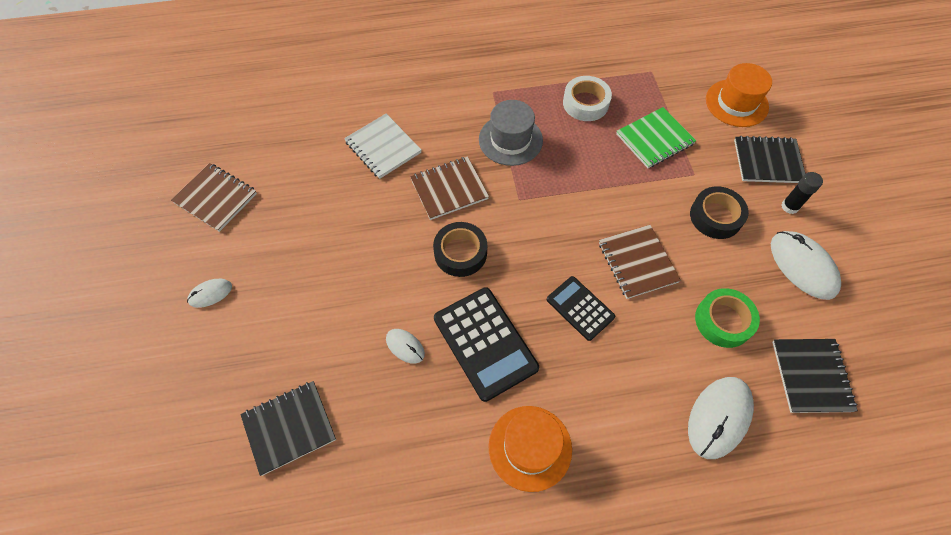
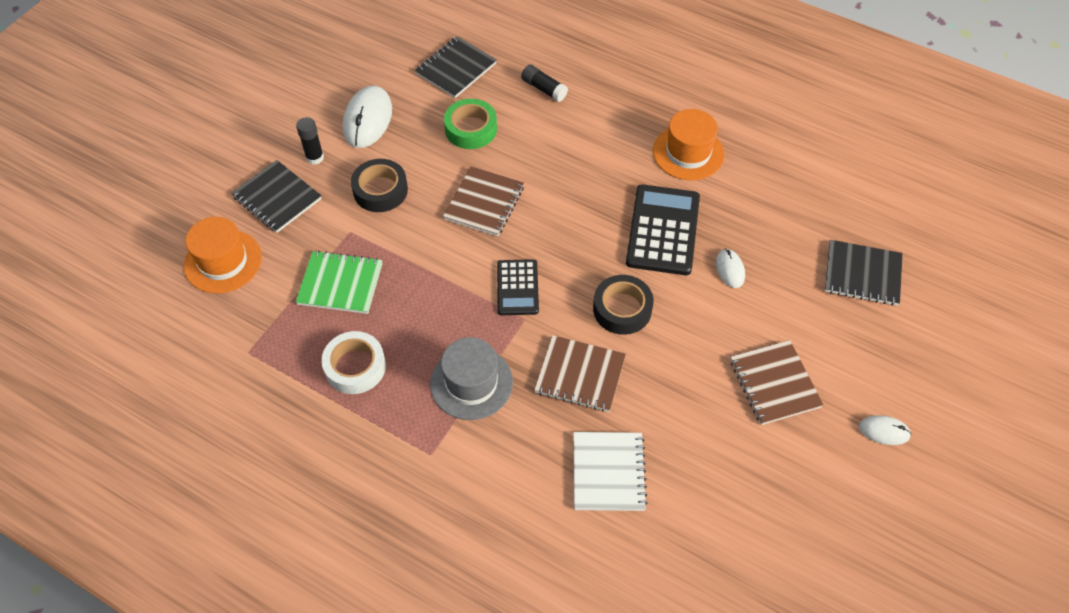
camera: 140 degrees left, 5 degrees down
brown notebook [171,163,257,232] -> brown notebook moved to [730,340,823,425]
black calculator [547,276,615,341] -> black calculator moved to [497,259,539,315]
white mouse [688,377,754,459] -> black glue stick [521,65,568,102]

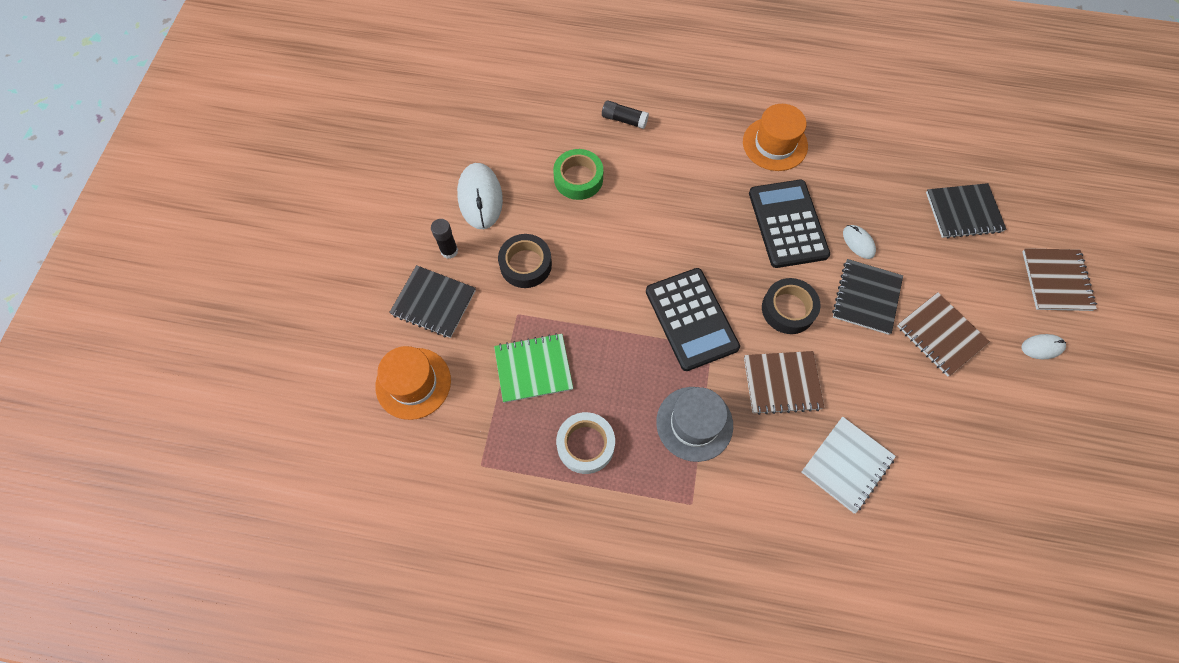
camera: 20 degrees left, 10 degrees up
black notebook [415,36,497,98] -> black notebook moved to [832,259,903,335]
brown notebook [443,166,524,236] -> brown notebook moved to [1022,248,1097,311]
black calculator [497,259,539,315] -> black calculator [646,268,740,371], size x1.65
white notebook [573,432,648,511] -> white notebook turned 60 degrees clockwise [802,417,896,513]

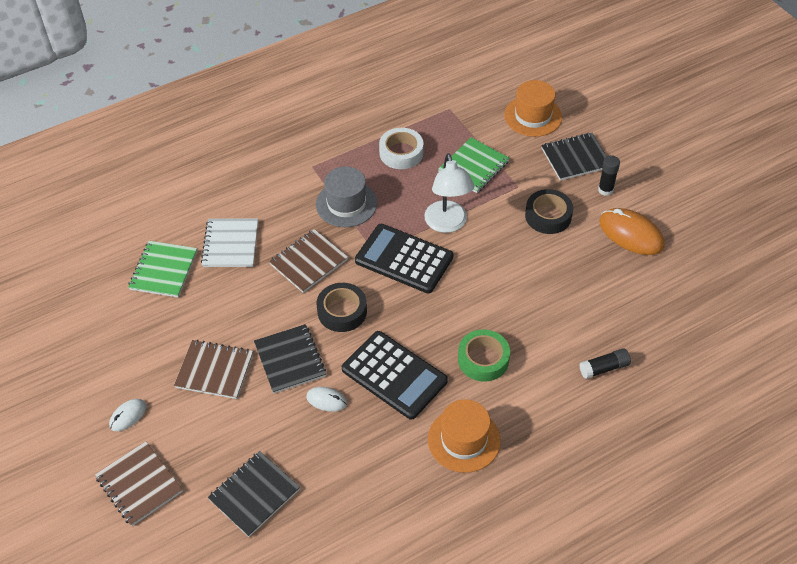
camera: 140 degrees right, 15 degrees down
white mouse [457,163,503,229] -> orange mouse [599,208,664,255]
green tape [553,149,603,200] -> green tape moved to [458,329,510,382]
none -> green notebook [128,241,197,298]
none -> white lamp [424,153,474,233]

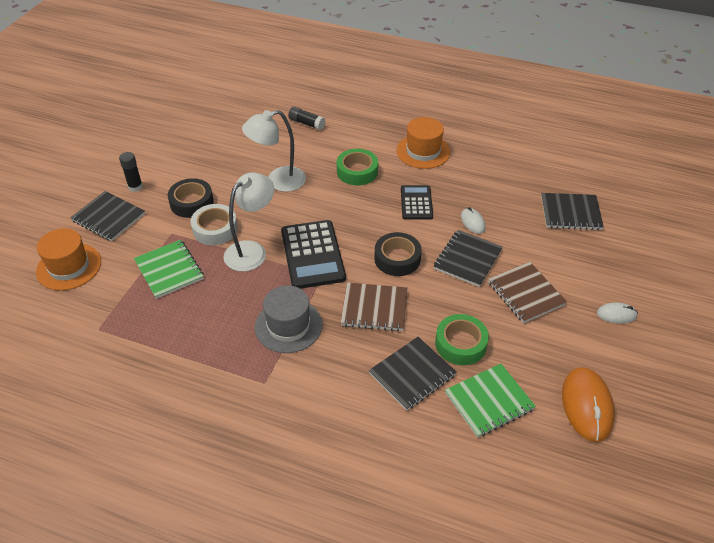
camera: 130 degrees left, 5 degrees down
brown notebook [95,441,183,526] -> none
white notebook [201,218,258,267] -> black notebook [369,337,456,411]
black calculator [342,331,448,420] -> black calculator [401,185,433,219], size x0.61
white tape [379,128,424,169] -> white tape moved to [191,204,238,245]
green notebook [438,137,510,193] -> green notebook turned 60 degrees clockwise [134,240,204,299]
orange mouse [599,208,664,255] -> orange mouse moved to [562,367,615,442]
none -> white lamp [242,110,306,192]
none -> green tape [435,314,489,365]

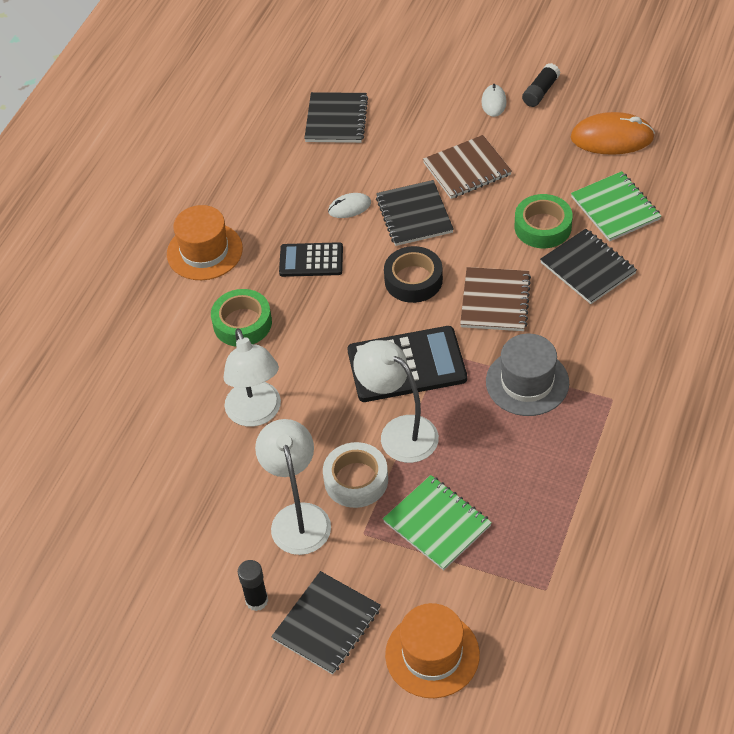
camera: 85 degrees left, 5 degrees up
green notebook [134,240,204,299] -> green notebook turned 75 degrees clockwise [383,475,492,570]
black tape [168,178,214,218] -> white lamp [255,419,331,555]
black glue stick [288,107,325,130] -> black glue stick moved to [522,63,560,107]
black notebook [434,230,503,287] -> black notebook turned 45 degrees clockwise [376,180,454,246]

